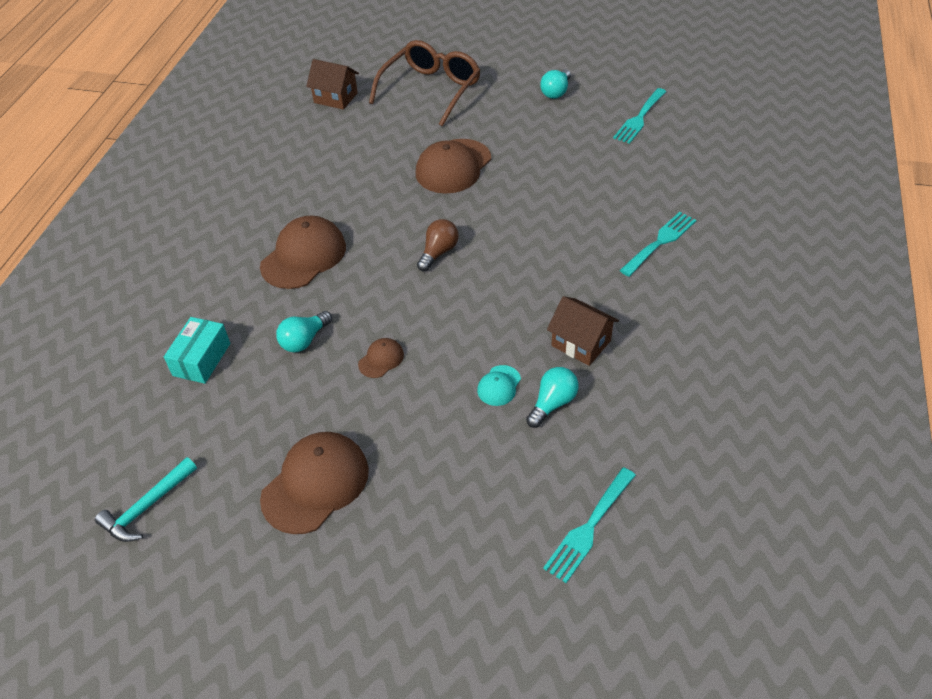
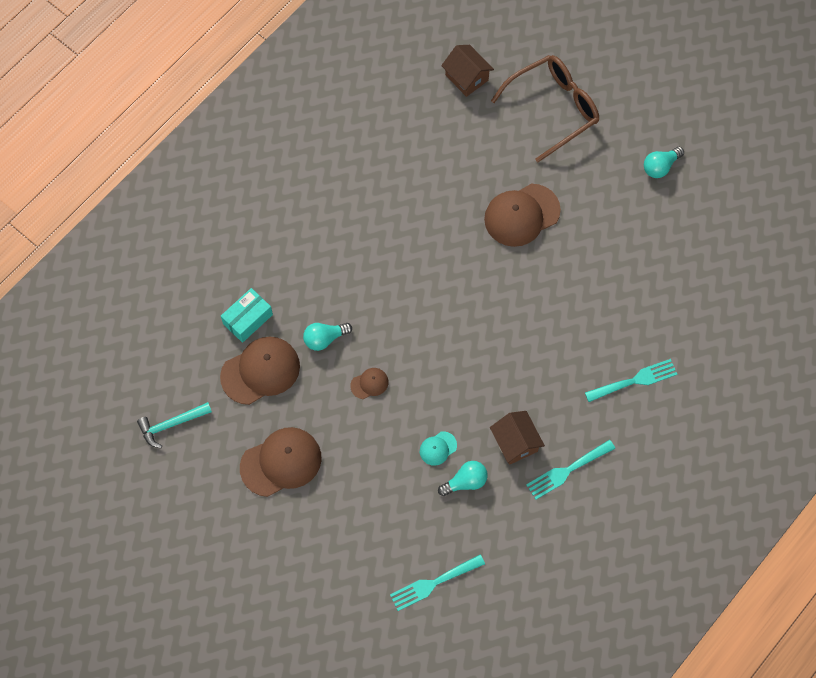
camera: 25 degrees right, 20 degrees up
brown cap [260,215,346,289] -> brown cap moved to [220,337,300,405]
brown light bulb [417,219,459,271] -> none
turquoise fork [613,88,666,144] -> turquoise fork moved to [526,440,615,500]

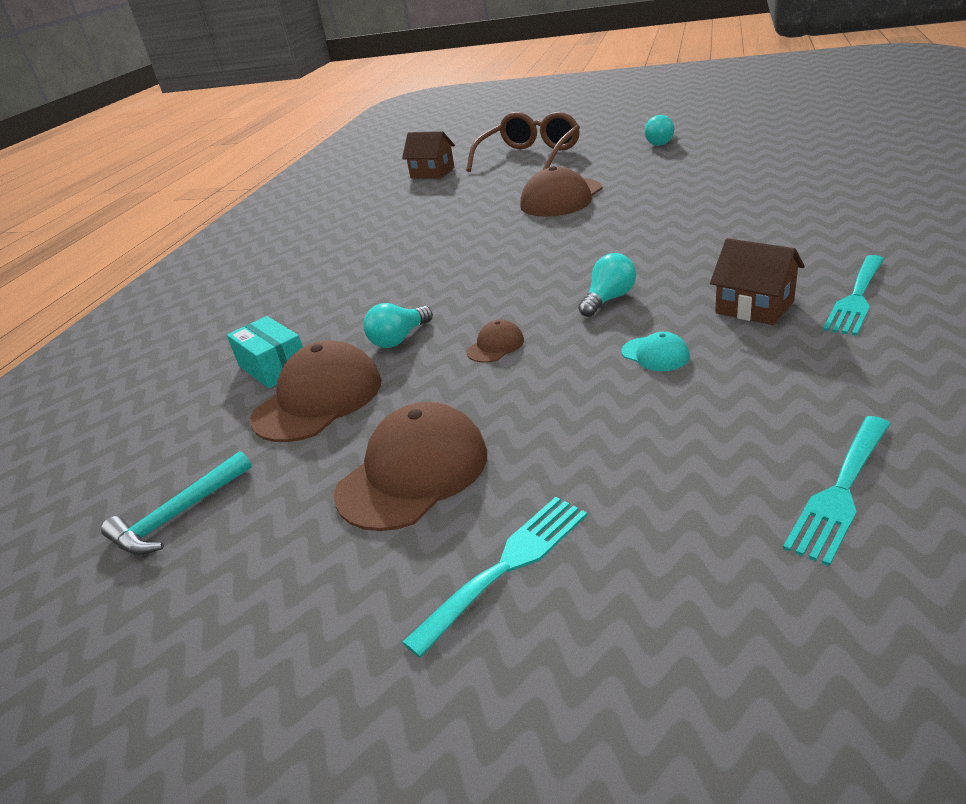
camera: 20 degrees left, 35 degrees down
turquoise box [221,288,273,343] -> turquoise box turned 60 degrees counterclockwise [227,316,303,388]
turquoise cap [420,431,457,466] -> turquoise cap turned 75 degrees counterclockwise [621,332,690,371]
turquoise light bulb [438,461,488,496] -> turquoise light bulb moved to [578,253,636,317]
turquoise fork [585,359,677,402] -> turquoise fork moved to [402,497,587,658]

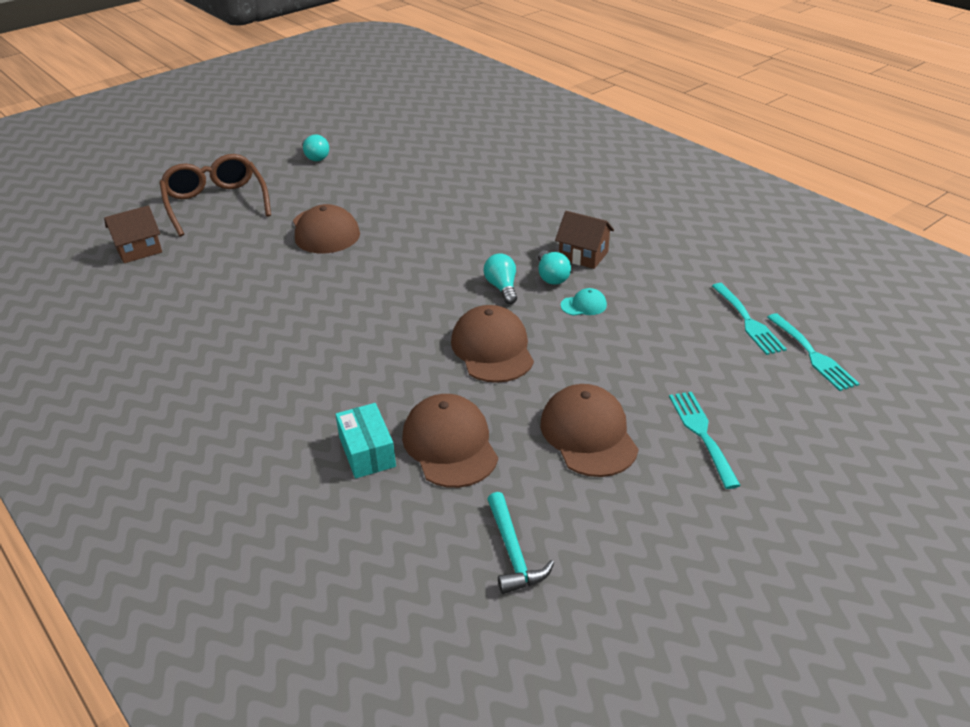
camera: 60 degrees left, 5 degrees up
turquoise box [227,316,303,388] -> turquoise box turned 75 degrees clockwise [335,403,396,479]
turquoise light bulb [363,303,433,348] -> turquoise light bulb moved to [538,250,571,285]
brown cap [466,320,524,363] -> brown cap [451,305,534,383], size x2.11
brown house [710,238,805,325] -> brown house turned 45 degrees clockwise [555,211,614,269]
turquoise fork [823,255,884,336] -> turquoise fork moved to [767,313,860,391]

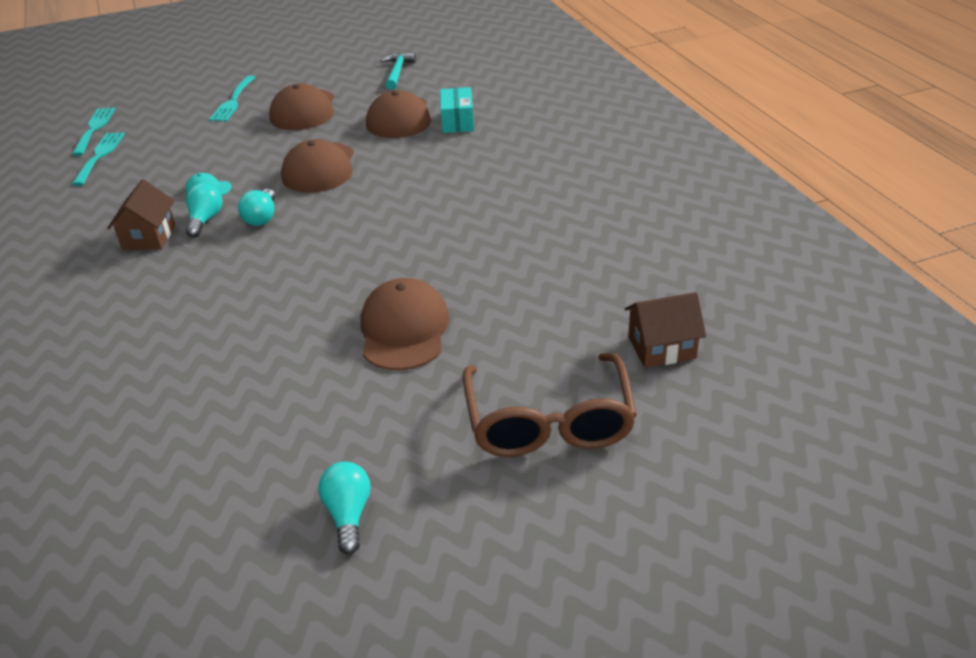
camera: 160 degrees left, 0 degrees up
brown house [555,211,614,269] -> brown house turned 45 degrees clockwise [107,179,175,250]

